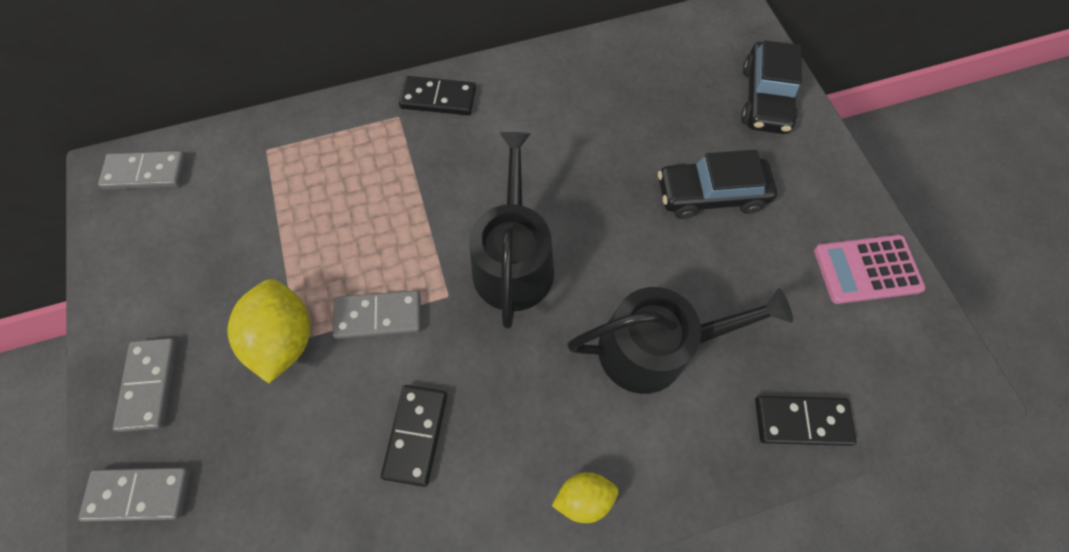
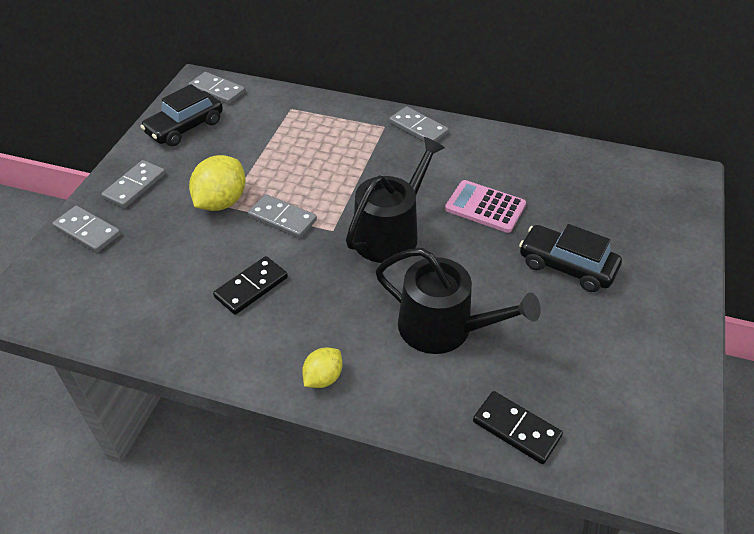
camera: 35 degrees right, 20 degrees down
black domino [399,76,476,115] -> grey domino [389,106,449,142]
yellow lemon [552,472,618,523] -> yellow lemon turned 75 degrees counterclockwise [302,348,342,388]
black car [741,40,802,134] -> black car moved to [140,84,223,146]
pink calculator [814,235,925,304] -> pink calculator moved to [445,180,526,233]

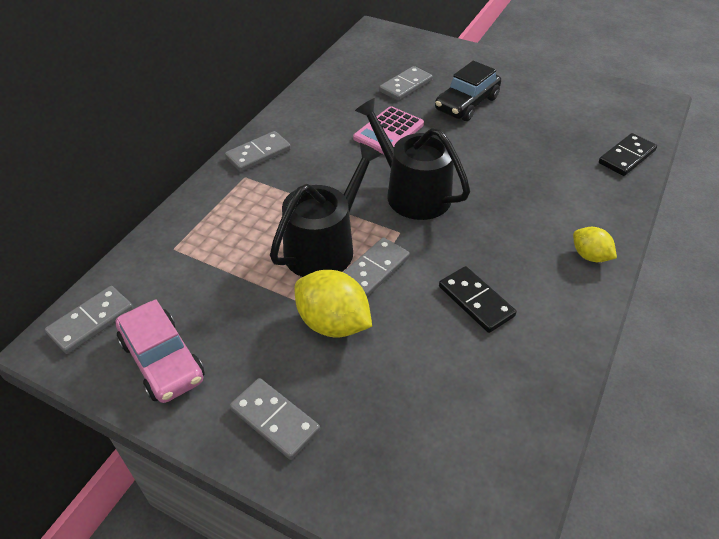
camera: 80 degrees left, 0 degrees up
grey domino [52,206,121,253] -> grey domino moved to [379,66,433,101]
black car [140,84,223,146] -> pink car [116,299,205,403]
black watering can [375,248,541,354] -> black watering can moved to [270,143,382,277]

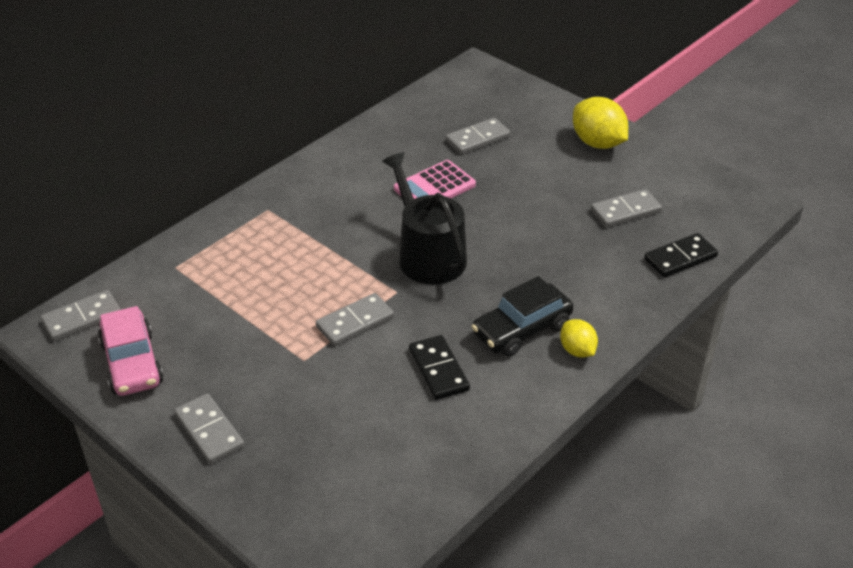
camera: 15 degrees right, 5 degrees down
grey domino [225,131,291,172] -> grey domino moved to [591,189,662,228]
black watering can [270,143,382,277] -> none
yellow lemon [295,270,372,338] -> yellow lemon moved to [573,97,628,149]
black car [435,61,501,121] -> black car moved to [471,276,574,357]

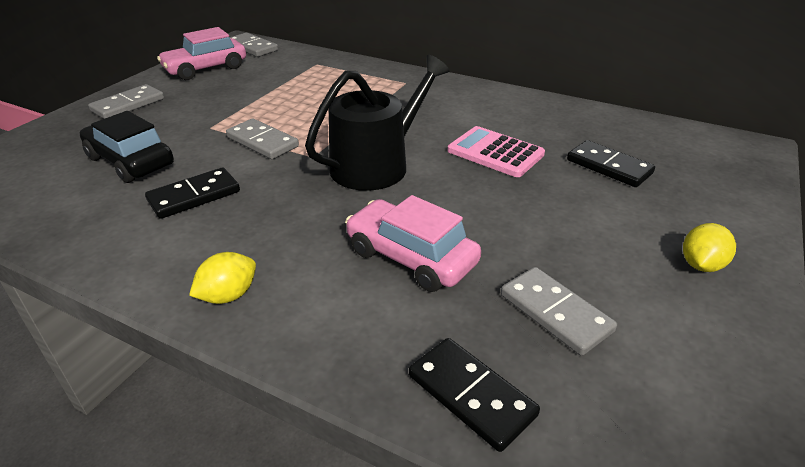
camera: 75 degrees right, 5 degrees down
grey domino [446,118,511,155] -> black domino [567,140,655,187]
black car [471,276,574,357] -> black car moved to [80,111,174,183]
yellow lemon [573,97,628,149] -> yellow lemon [683,223,736,272], size x0.58
none -> pink car [345,195,481,292]

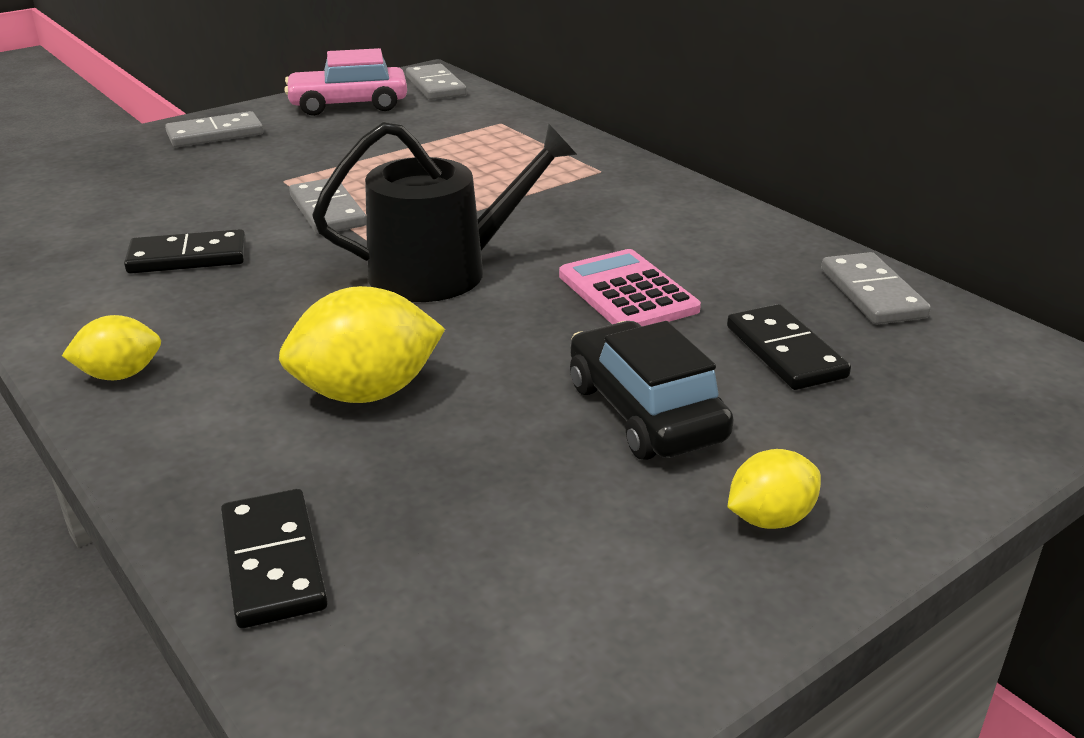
camera: 25 degrees right, 5 degrees down
black car [80,111,174,183] -> black car moved to [570,321,734,460]
pink car [345,195,481,292] -> yellow lemon [279,286,445,403]
grey domino [501,267,617,356] -> grey domino moved to [821,252,931,324]

